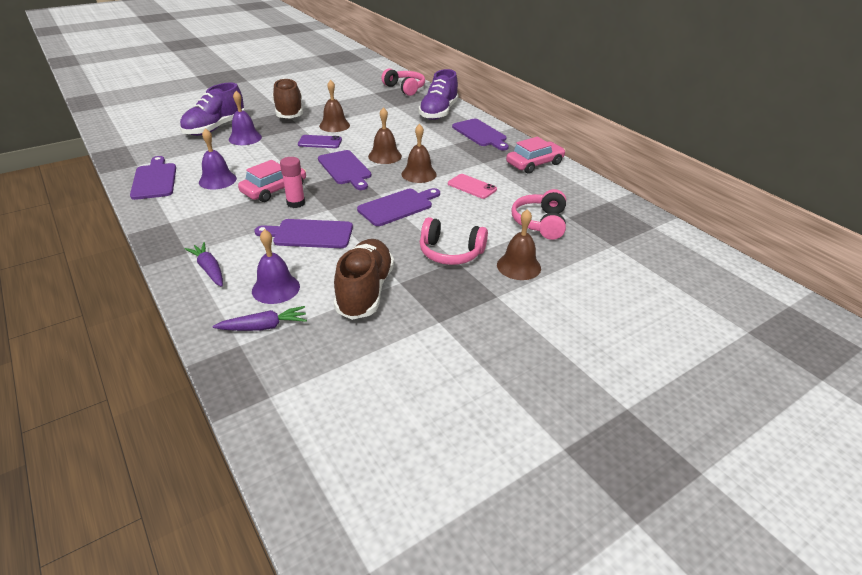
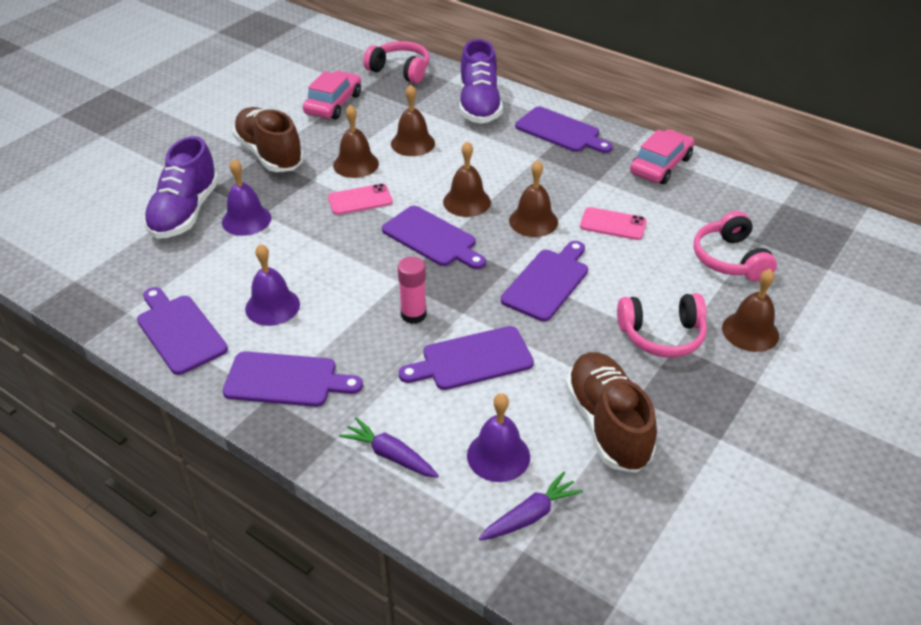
camera: 20 degrees left, 5 degrees up
pink car [238,160,306,202] -> pink car moved to [303,71,361,119]
purple phone [298,135,342,148] -> pink phone [328,184,393,215]
none -> purple cutting board [222,351,363,407]
none -> brown bell [391,84,435,156]

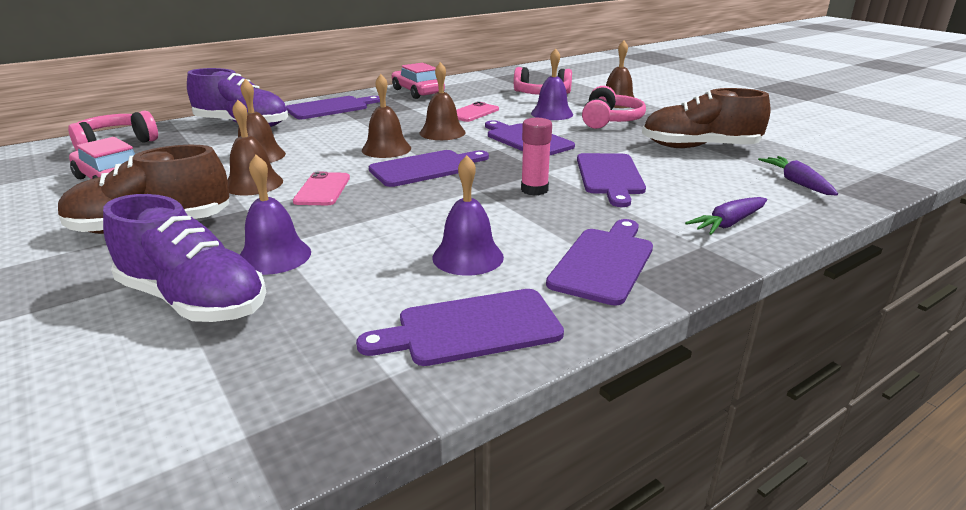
camera: 70 degrees left, 15 degrees down
purple bell [467,393,530,482] -> purple bell moved to [531,48,573,120]

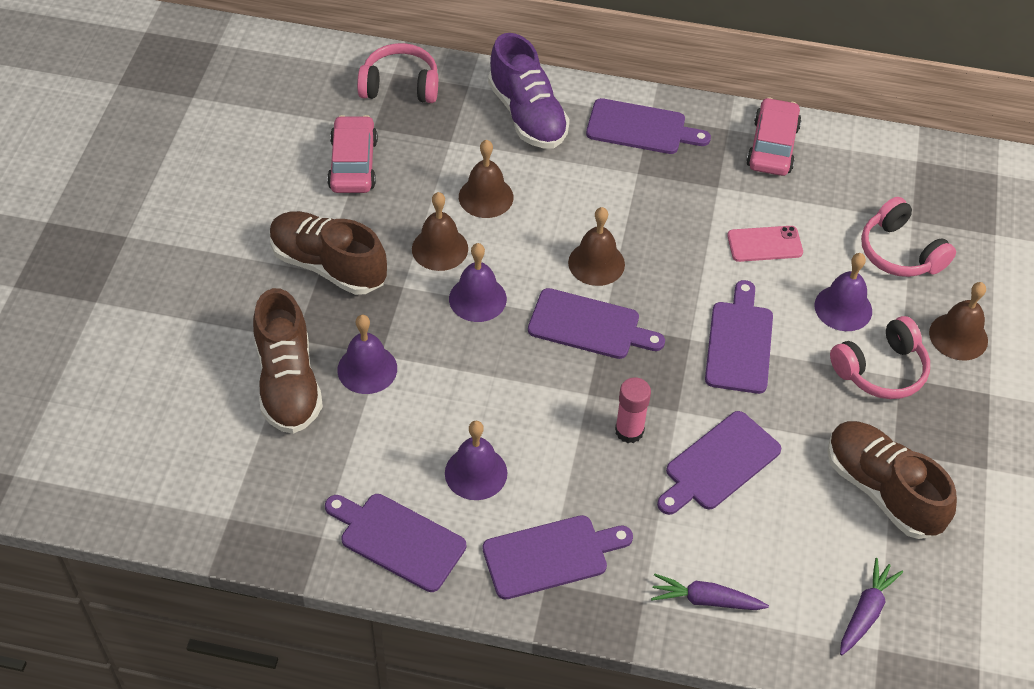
camera: 45 degrees right, 25 degrees up
purple shoe [103,194,266,322] -> brown shoe [253,288,323,434]
pink phone [293,172,350,205] -> purple bell [449,243,507,322]
brown bell [419,62,466,140] -> none

